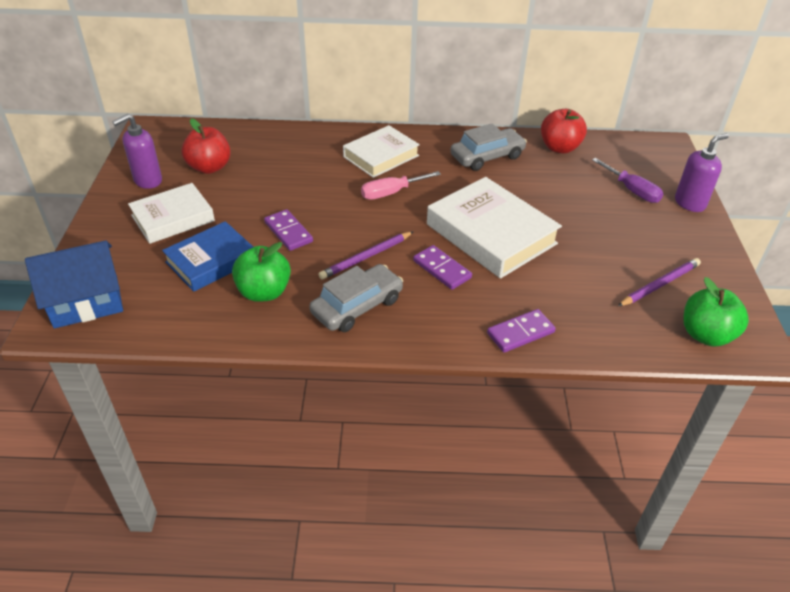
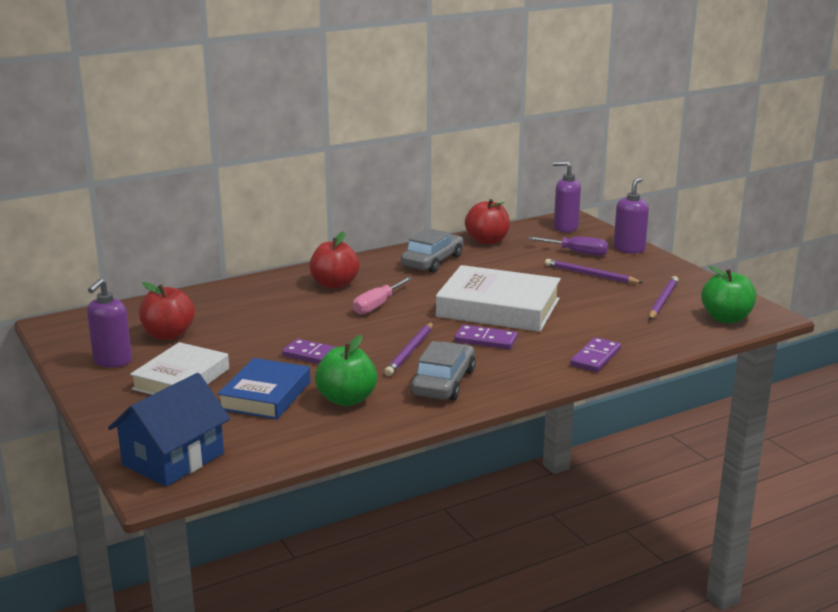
camera: 30 degrees left, 20 degrees down
white book [343,125,420,178] -> red apple [309,231,359,289]
none -> purple pencil [545,259,643,283]
none -> purple soap dispenser [553,161,581,232]

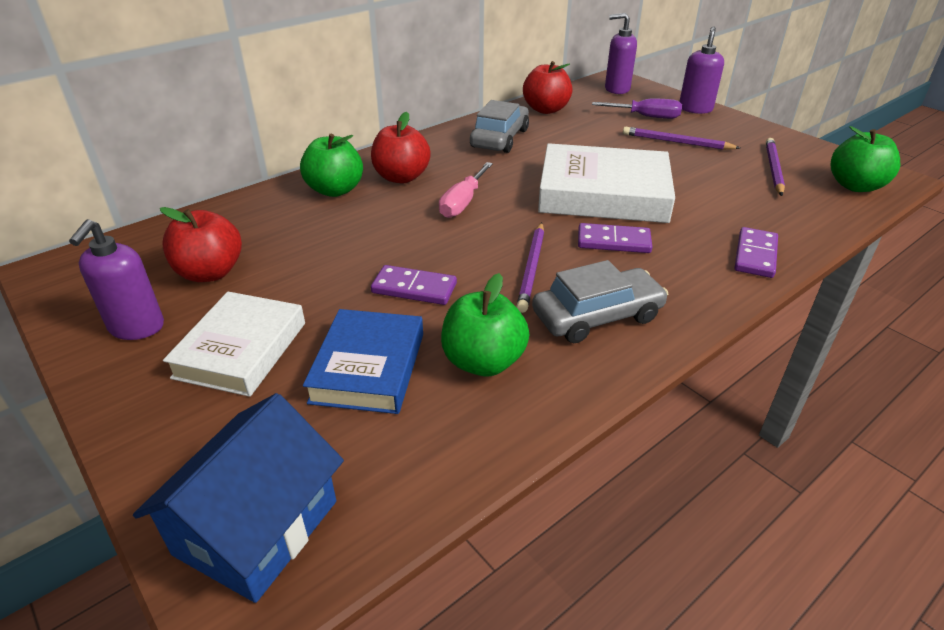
camera: 10 degrees left, 15 degrees up
grey car [411,341,476,401] -> grey car turned 60 degrees clockwise [532,260,668,343]
none -> green apple [300,134,363,197]

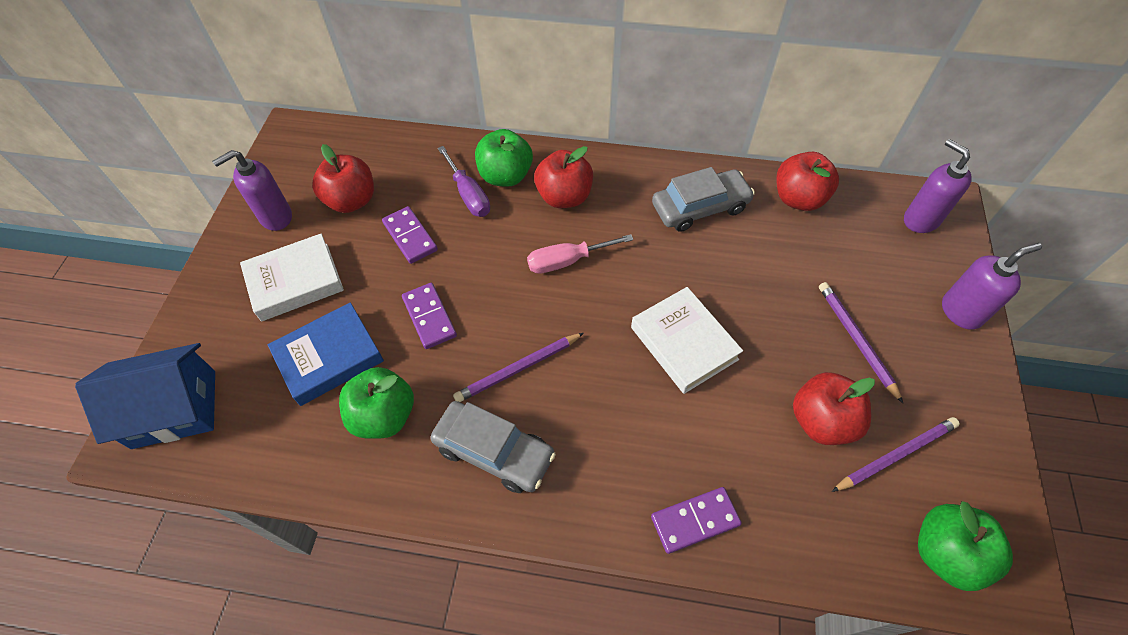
camera: 50 degrees right, 20 degrees up
white book [538,143,675,223] -> white book [631,287,743,394], size x0.65
purple domino [578,223,652,253] -> purple domino moved to [382,206,438,264]
purple screwdriver [592,98,682,119] -> purple screwdriver moved to [438,146,490,217]
none -> red apple [793,372,875,445]

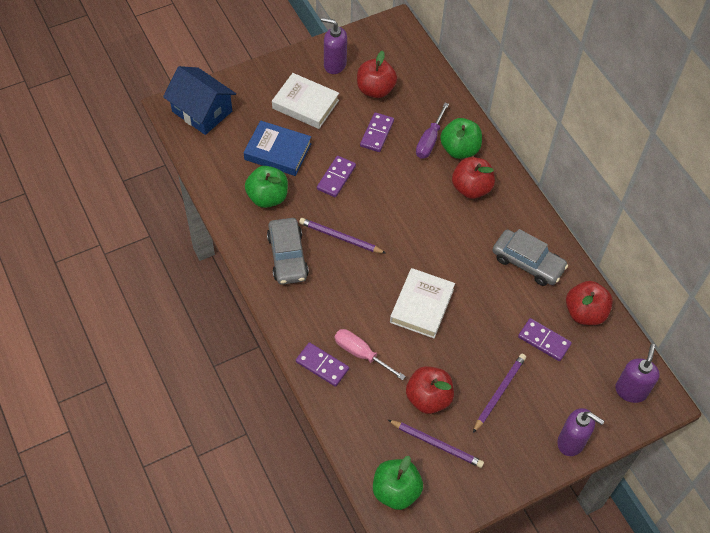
camera: 50 degrees right, 0 degrees up
pink screwdriver [527,234,633,274] -> pink screwdriver moved to [335,329,406,380]
none -> purple domino [518,318,572,361]

